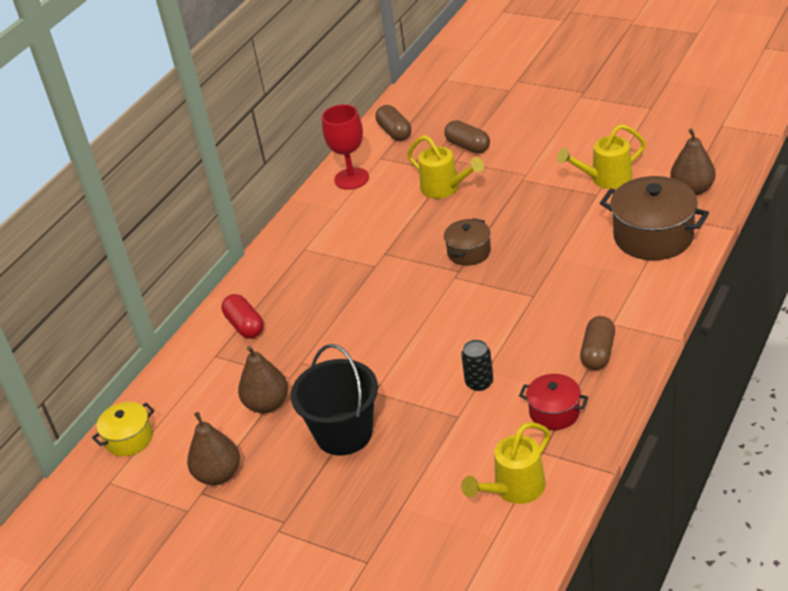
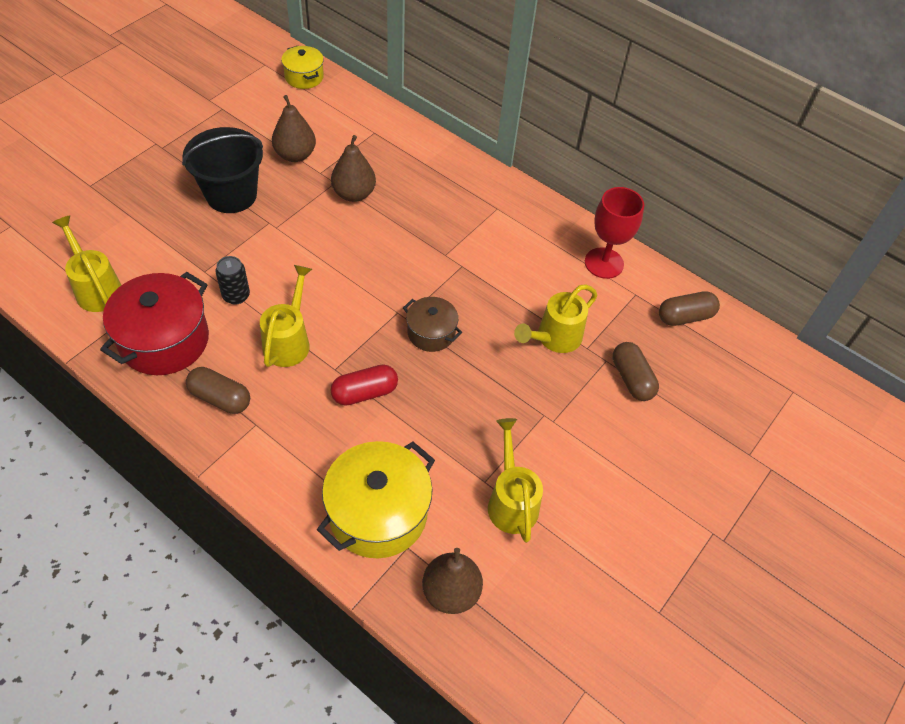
camera: 90 degrees right, 15 degrees up
brown pear [187,412,240,485] -> brown pear moved to [331,135,376,202]
red capsule [221,294,264,339] -> red capsule moved to [331,364,398,406]
brown capsule [444,120,490,154] -> brown capsule turned 75 degrees counterclockwise [613,342,659,401]
red pot [519,374,588,430] -> red pot [100,272,209,375], size x1.79
brown pot [600,176,709,260] -> yellow pot [317,441,435,558]
none -> yellow watering can [260,265,312,367]

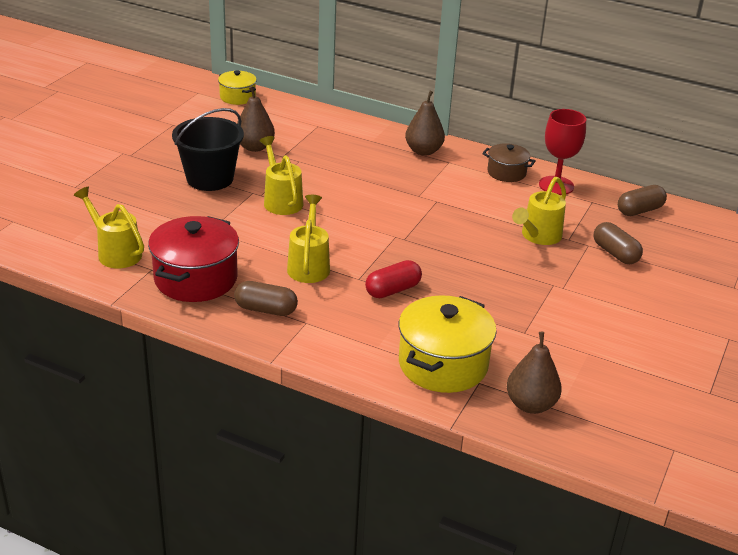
camera: 10 degrees left, 20 degrees down
black can [215,256,250,304] -> none
brown pear [331,135,376,202] -> brown pear moved to [405,91,445,156]
brown pot [403,297,462,352] -> brown pot moved to [482,143,536,182]
yellow watering can [488,418,543,543] -> yellow watering can moved to [259,136,303,215]

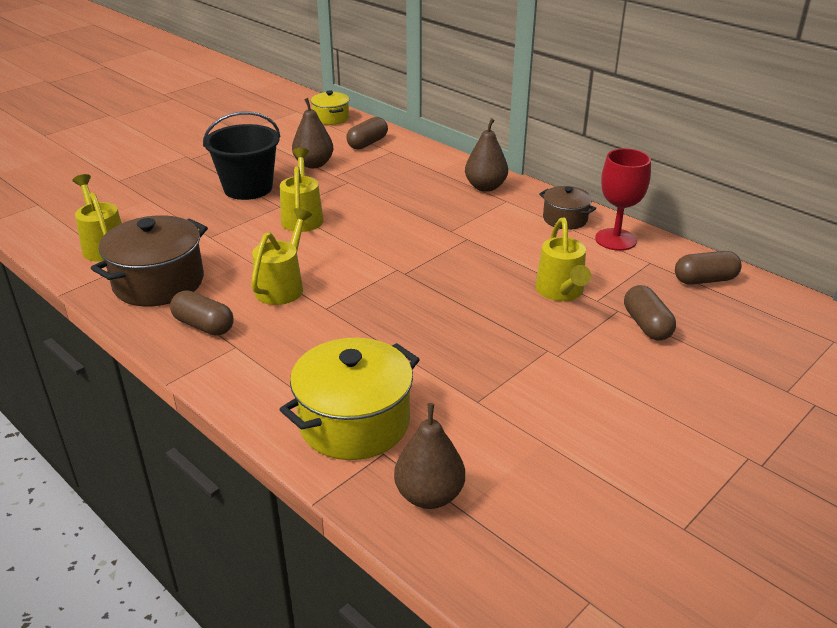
camera: 20 degrees right, 0 degrees up
red pot [148,216,239,302] -> brown pot [91,215,208,306]
red capsule [365,260,422,298] -> none
yellow watering can [512,177,566,245] -> yellow watering can turned 60 degrees counterclockwise [535,217,591,301]
none -> brown capsule [346,117,388,150]

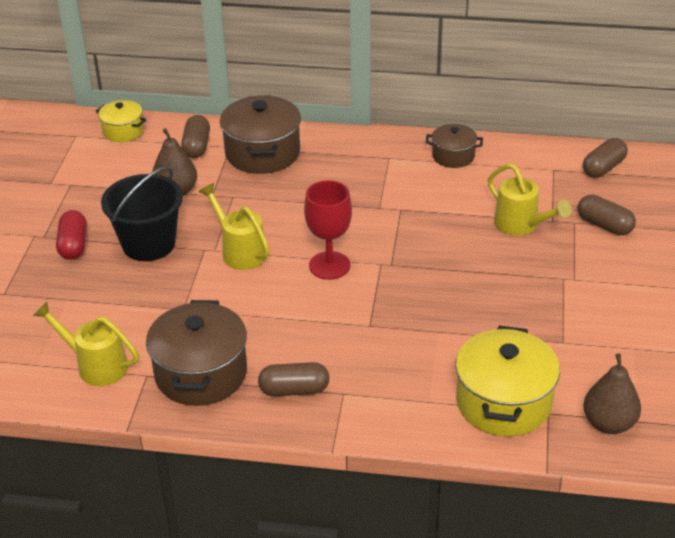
camera: 35 degrees left, 5 degrees up
yellow watering can [251,208,312,305] -> none
brown pear [465,118,508,192] -> none
red goblet [595,148,651,251] -> red goblet moved to [304,180,352,280]
none -> red capsule [56,210,87,260]
none -> brown pot [220,95,301,174]

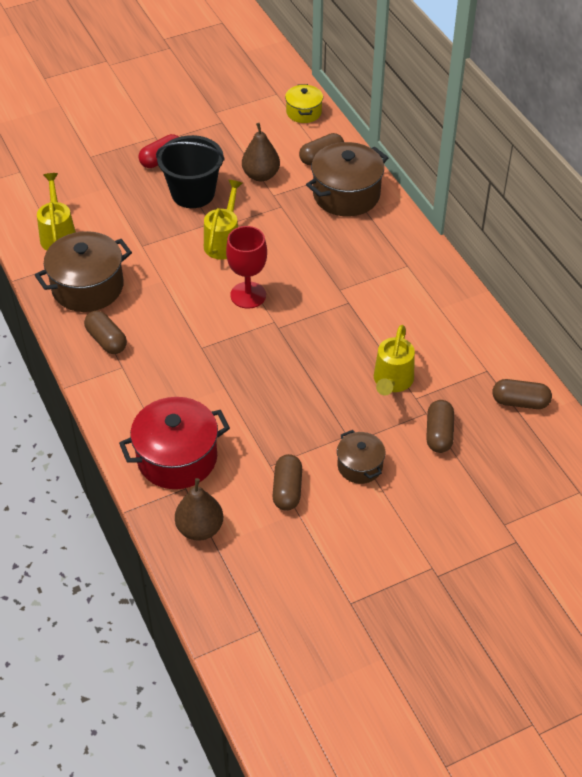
camera: 55 degrees right, 10 degrees up
brown pot [426,124,483,168] -> brown pot moved to [337,430,385,484]
yellow pot [455,326,560,437] -> red pot [119,397,230,489]
none -> brown capsule [272,454,302,511]

